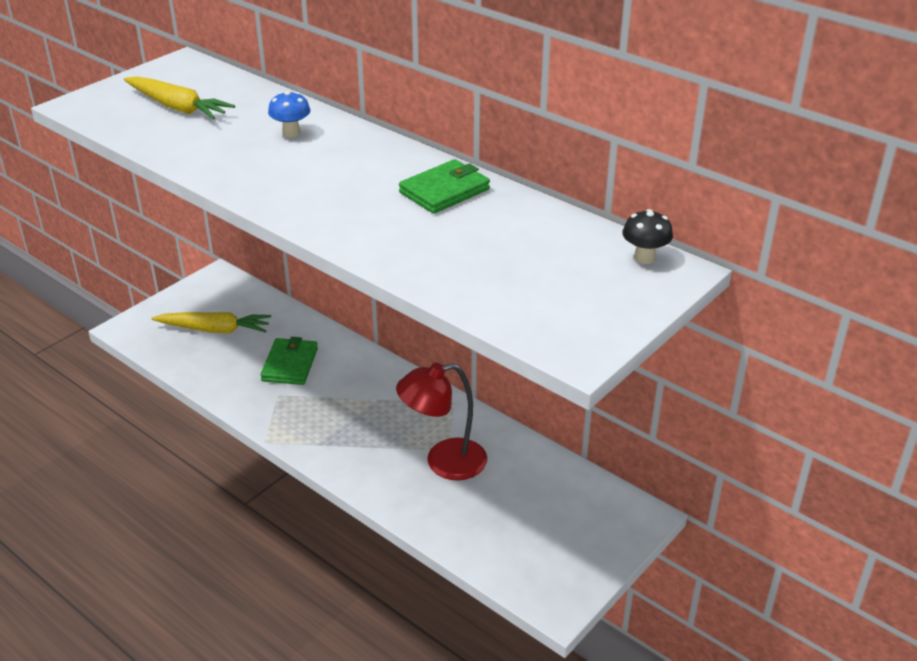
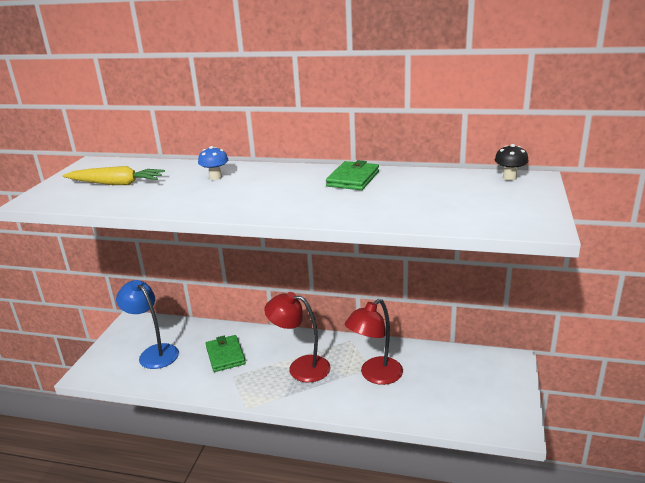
camera: 25 degrees left, 10 degrees down
yellow carrot [151,312,271,333] -> blue lamp [116,280,179,369]
none -> red lamp [264,292,331,383]

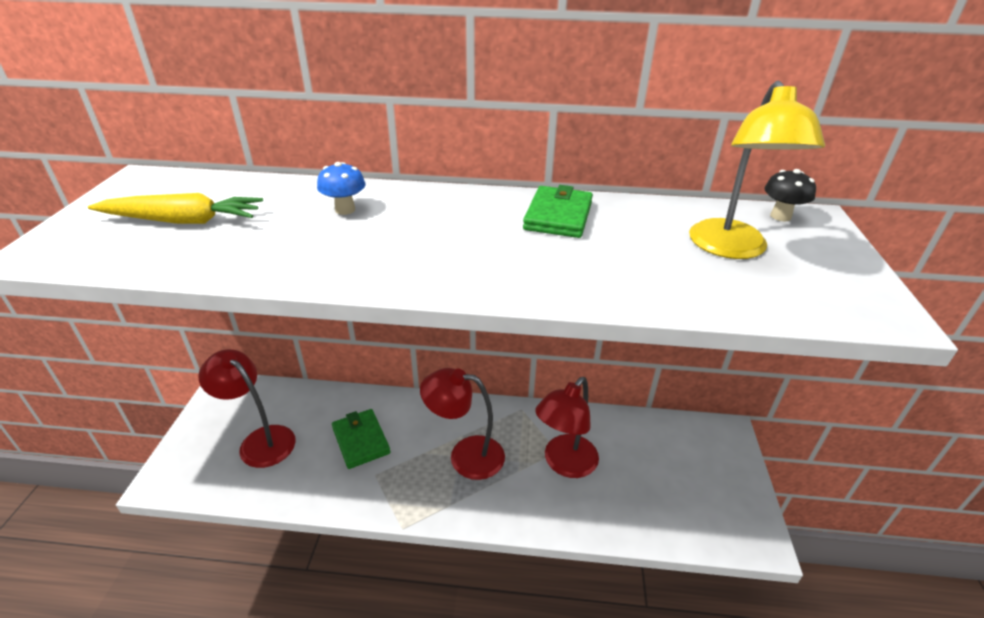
camera: 10 degrees left, 10 degrees up
blue lamp [116,280,179,369] -> red lamp [198,349,296,468]
none -> yellow lamp [689,81,825,259]

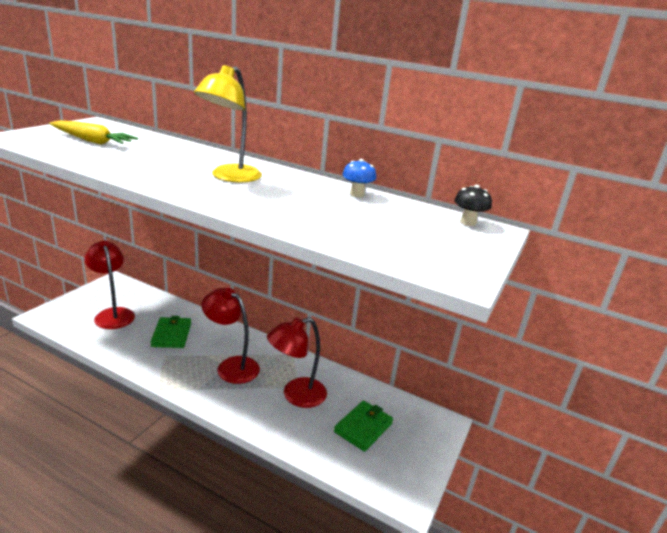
camera: 20 degrees right, 10 degrees down
blue mushroom [317,162,365,215] -> blue mushroom moved to [343,159,376,197]
green wallet [523,185,593,238] -> green wallet moved to [334,401,393,452]
yellow lamp [689,81,825,259] -> yellow lamp moved to [194,65,262,183]

